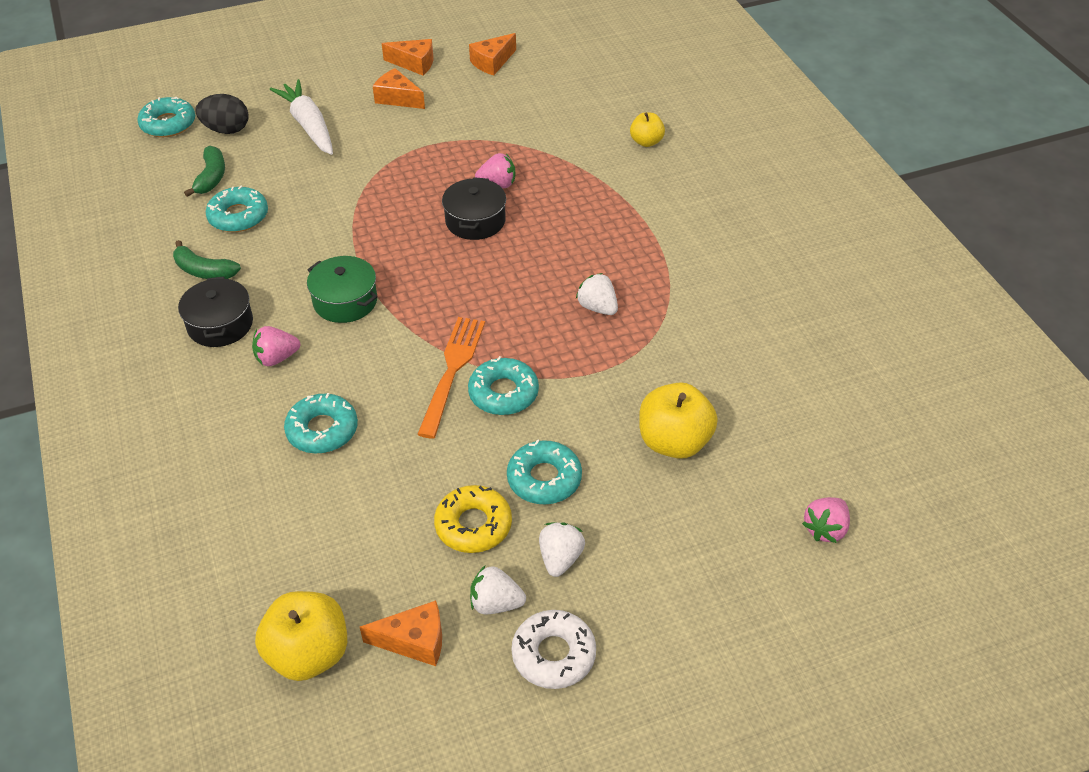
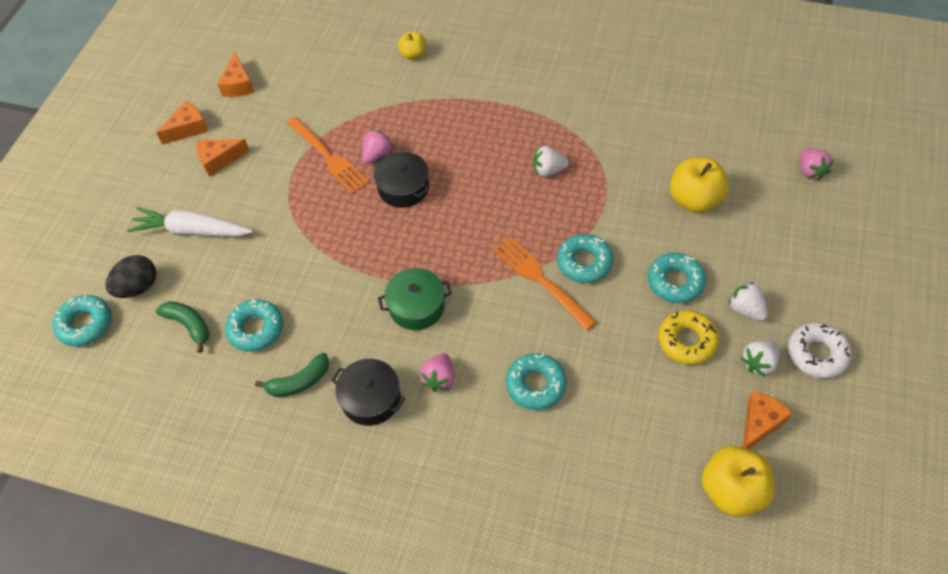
camera: 50 degrees left, 10 degrees up
none -> orange fork [287,117,369,194]

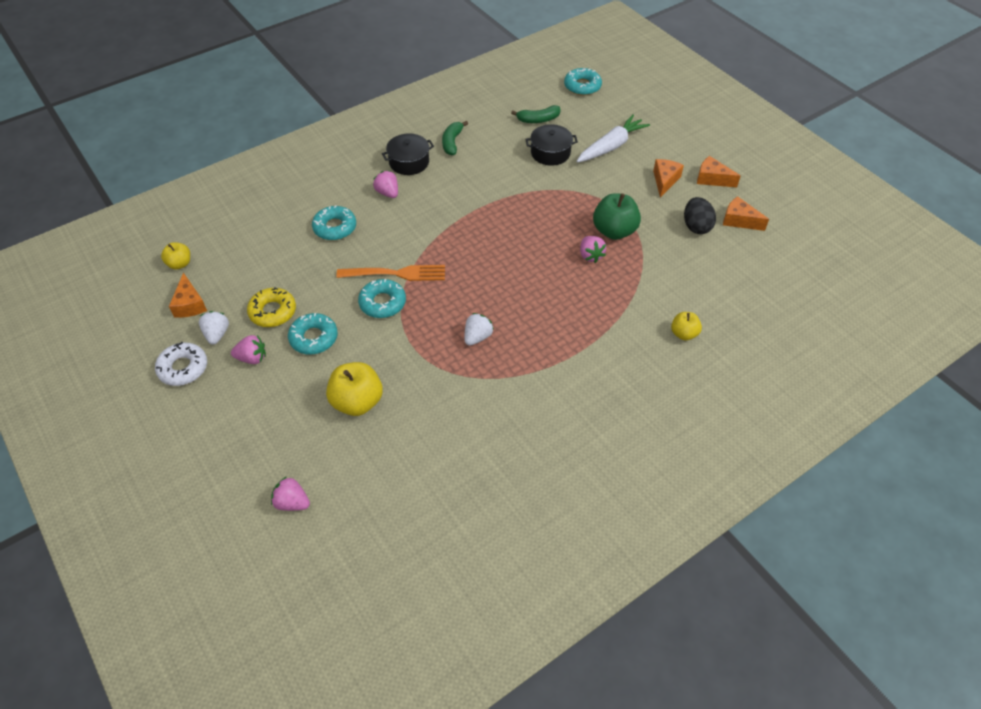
camera: 125 degrees right, 5 degrees down
black egg [105,255,156,298] -> black egg moved to [684,197,716,234]
orange cheese [156,101,209,145] -> orange cheese turned 120 degrees clockwise [697,156,740,187]
turquoise donut [225,299,283,352] -> none
orange fork [287,117,369,194] -> green apple [593,193,641,240]
black pot [374,152,429,208] -> black pot moved to [525,124,578,166]
green pot [378,268,452,330] -> none
yellow apple [702,446,775,517] -> yellow apple [161,242,190,269], size x0.57
white strawberry [728,282,768,321] -> pink strawberry [231,335,266,364]

